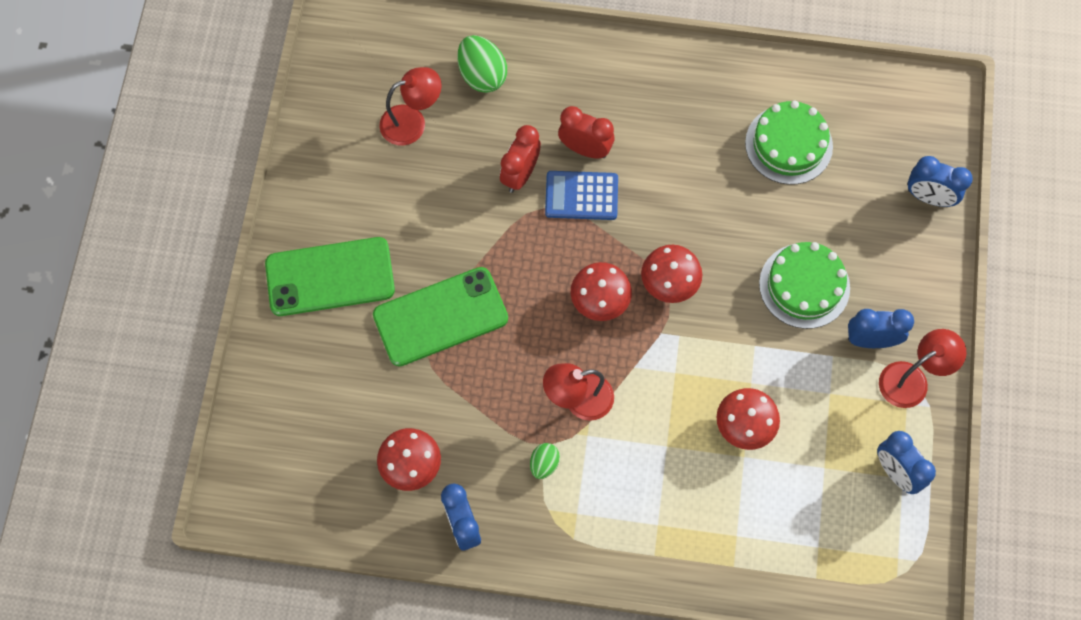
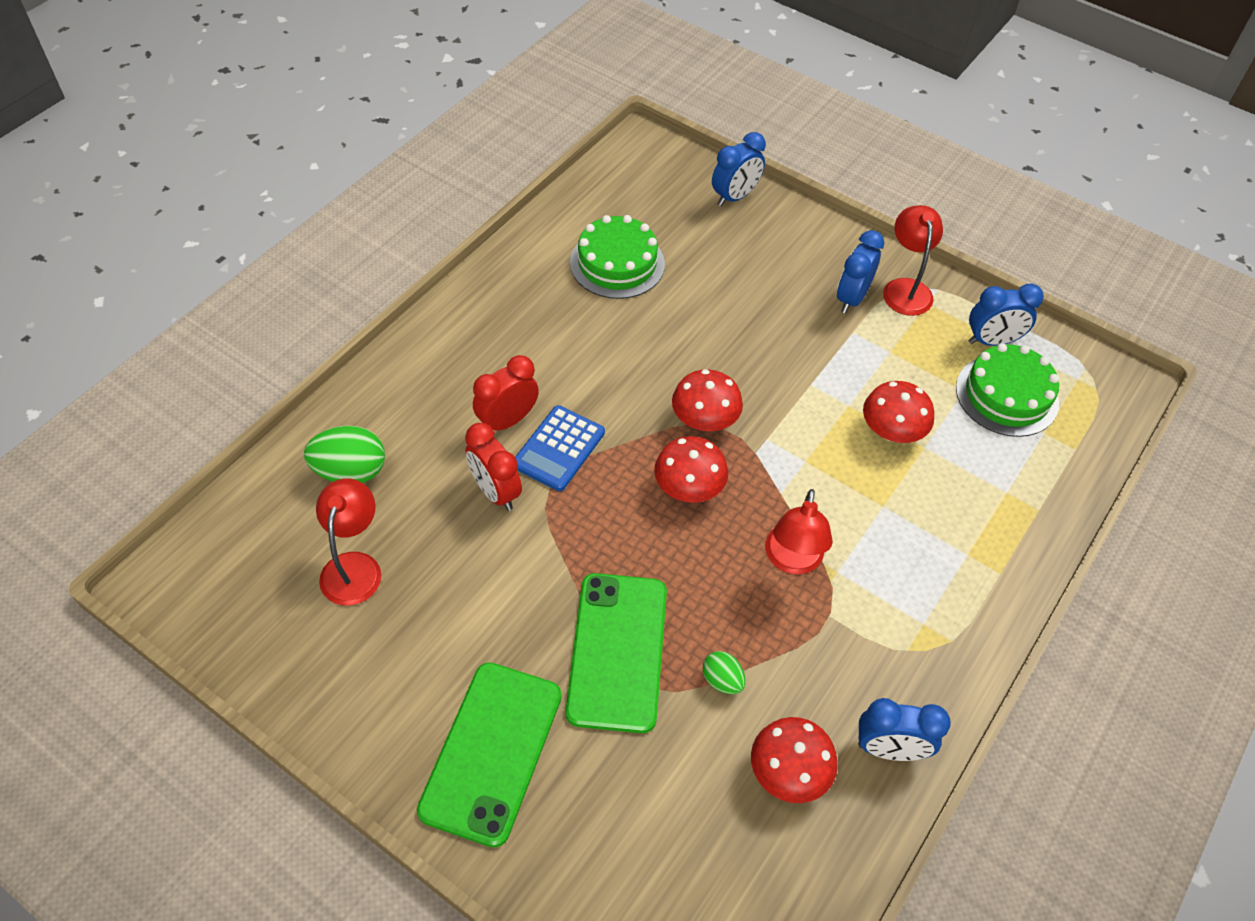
camera: 65 degrees left, 15 degrees down
green egg [530,443,560,479] -> green egg moved to [703,651,746,694]
green cake [759,242,850,329] -> green cake moved to [956,343,1059,437]

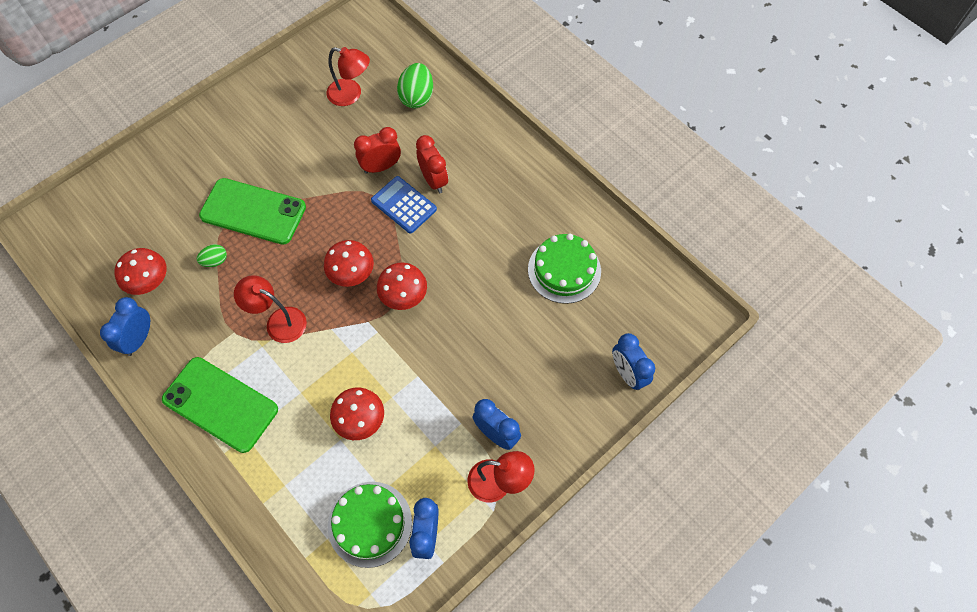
camera: 105 degrees right, 10 degrees up
green phone [417,662,562,848] -> green phone moved to [162,357,278,453]

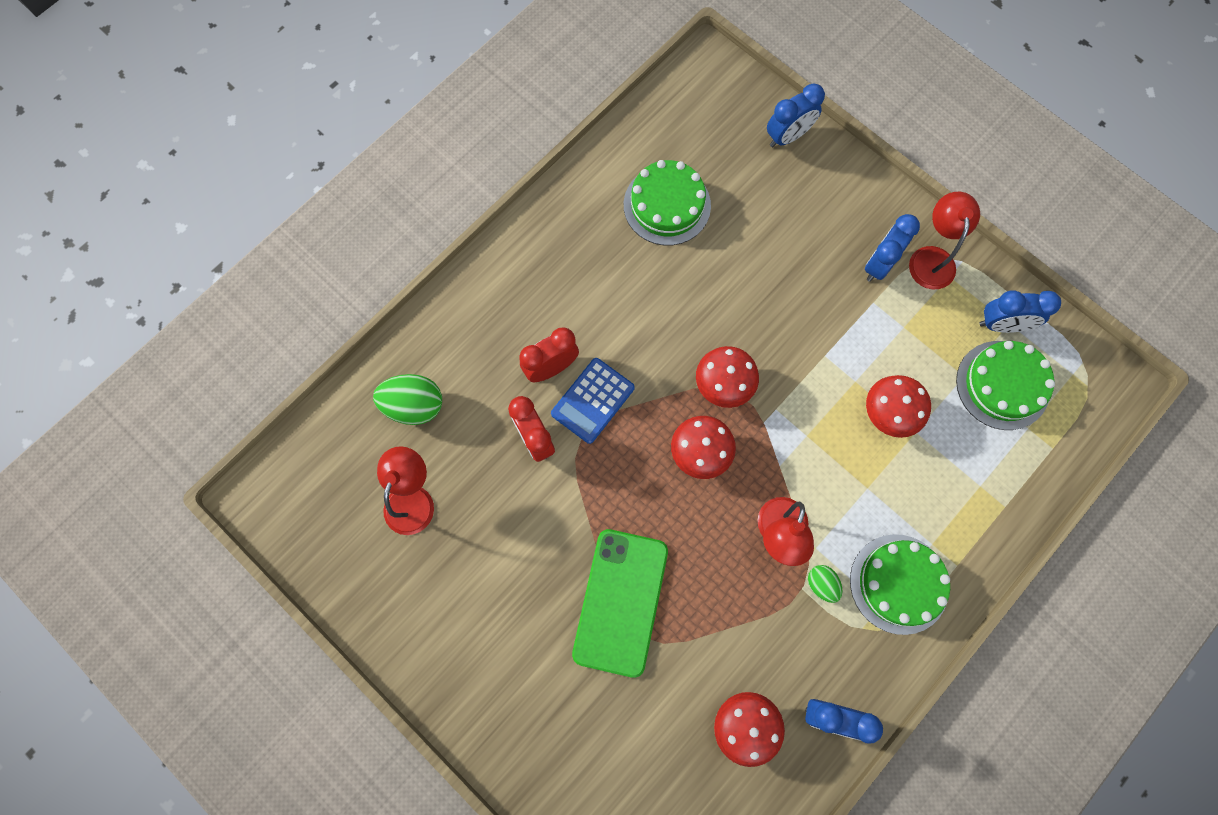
camera: 95 degrees left, 10 degrees up
green phone [162,357,278,453] -> green cake [850,534,950,635]
green egg [197,244,227,267] -> green egg moved to [808,565,842,603]

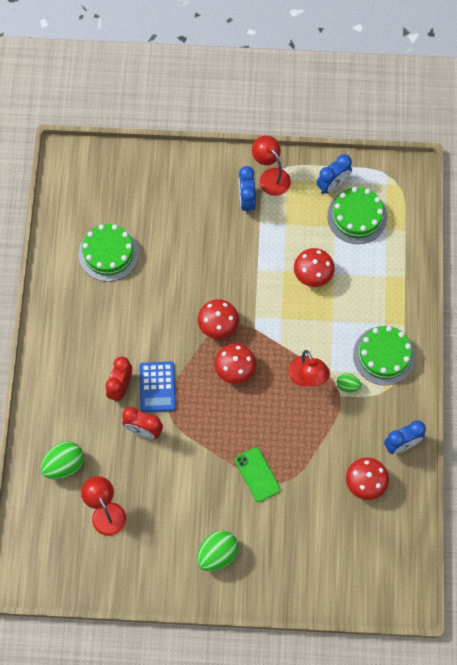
camera: 40 degrees left, 5 degrees down
green phone [572,529,668,678] -> green phone [235,447,280,502], size x0.59
blue clock [767,83,825,147] -> none
none -> green egg [197,530,238,571]

